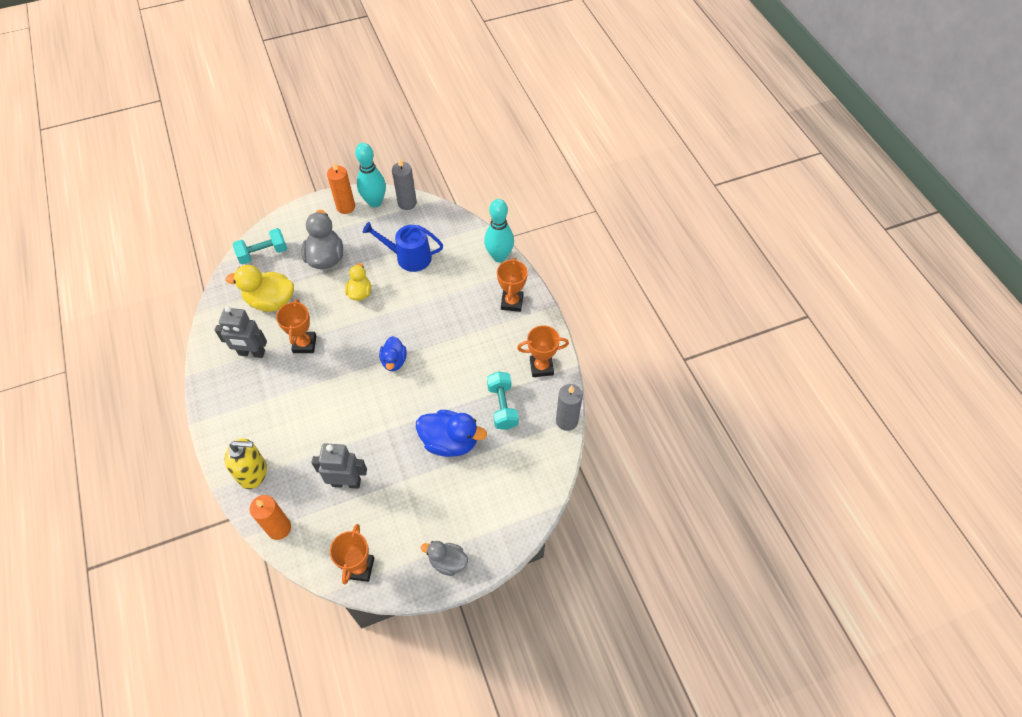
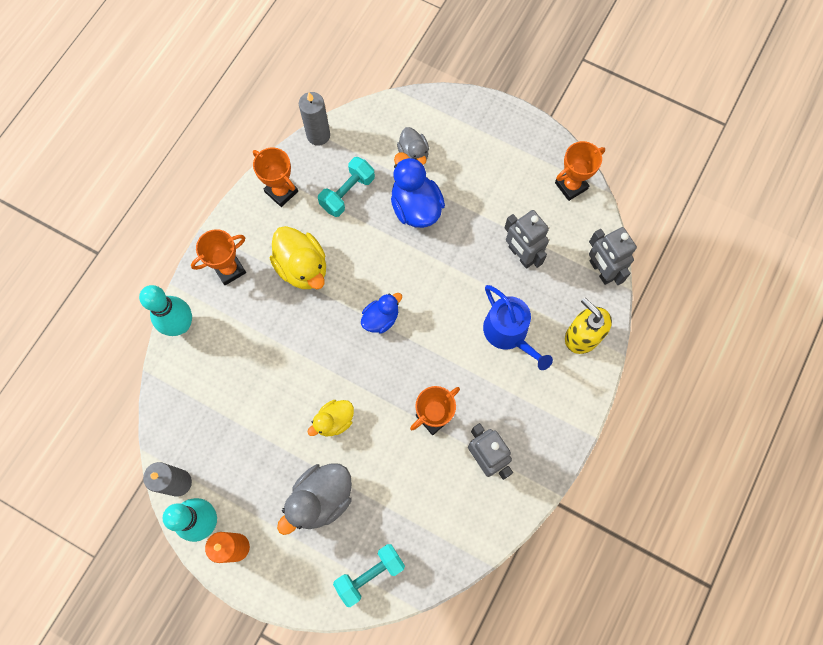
camera: 130 degrees left, 15 degrees up
yellow duck [226,265,294,312] -> yellow duck moved to [270,226,326,289]
turquoise dumbbell [233,228,287,264] -> turquoise dumbbell turned 60 degrees counterclockwise [333,544,405,607]
orange candle [249,495,291,540] -> grey robot [589,227,637,285]
blue watering can [363,222,443,272] -> blue watering can moved to [483,285,553,370]
grey duck [421,541,468,576] -> grey duck moved to [397,127,429,164]

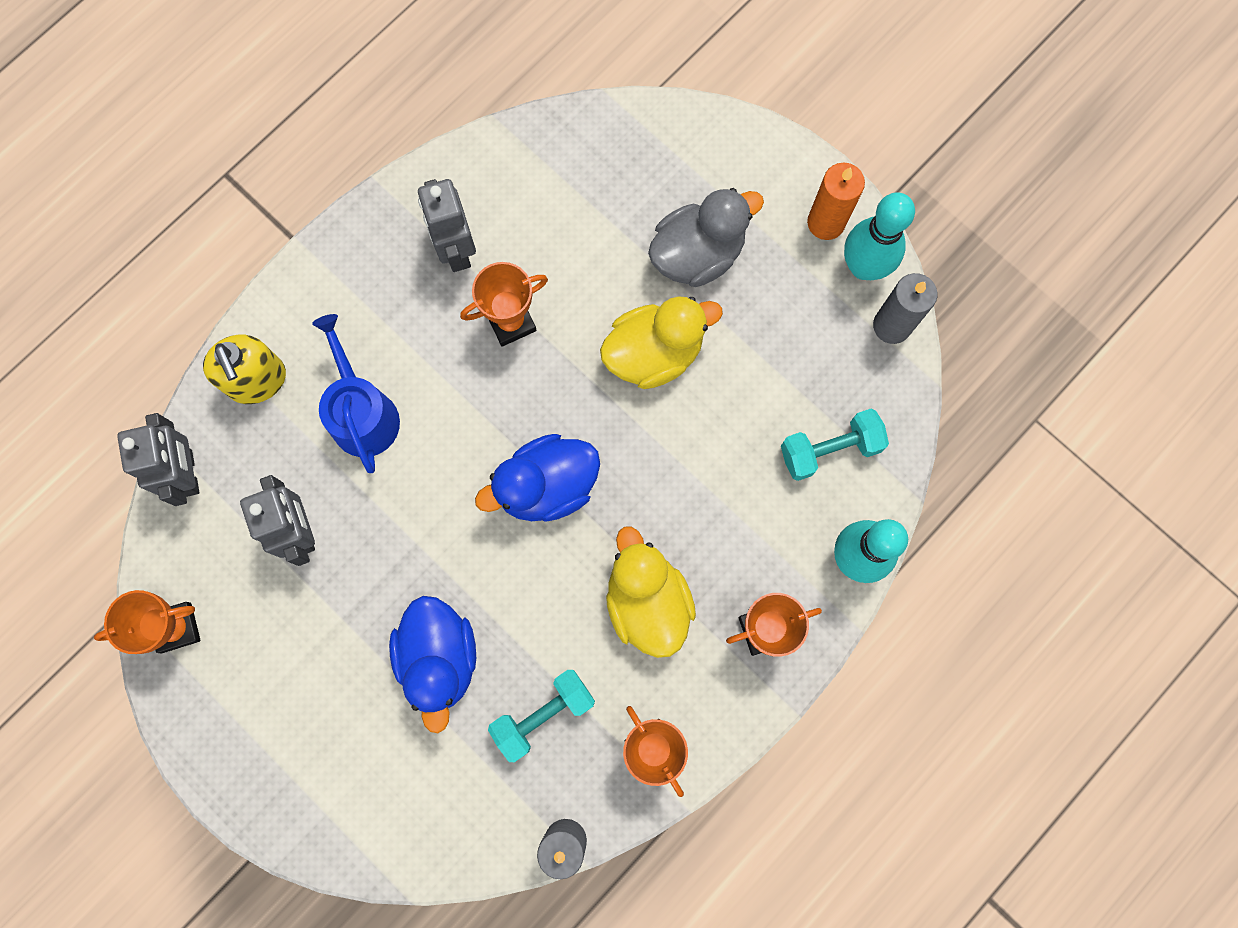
camera: 165 degrees left, 5 degrees up
yellow duck [308,400,354,436] -> yellow duck [600,296,723,389], size x1.63
turquoise dumbbell [333,544,405,607] -> turquoise dumbbell moved to [781,409,889,481]
blue duck [361,293,402,333] -> blue duck [475,434,600,522], size x1.63
grey duck [397,127,429,164] -> none

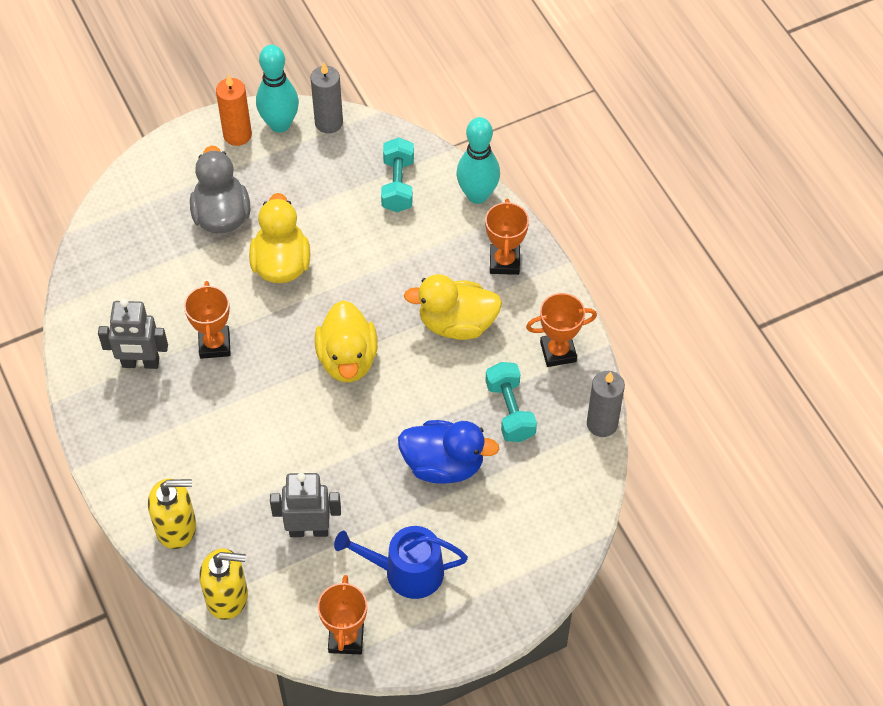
camera: 70 degrees left, 20 degrees down
grey robot [117,413,200,506] -> yellow soap dispenser [200,548,248,620]
blue watering can [312,314,400,473] -> blue watering can moved to [334,526,468,599]
blue duck [475,434,600,522] -> yellow duck [315,300,378,383]

